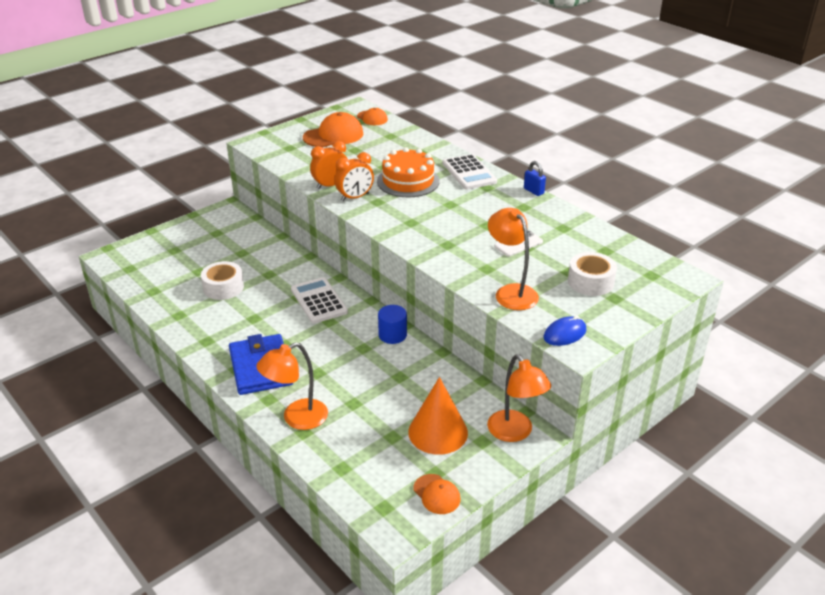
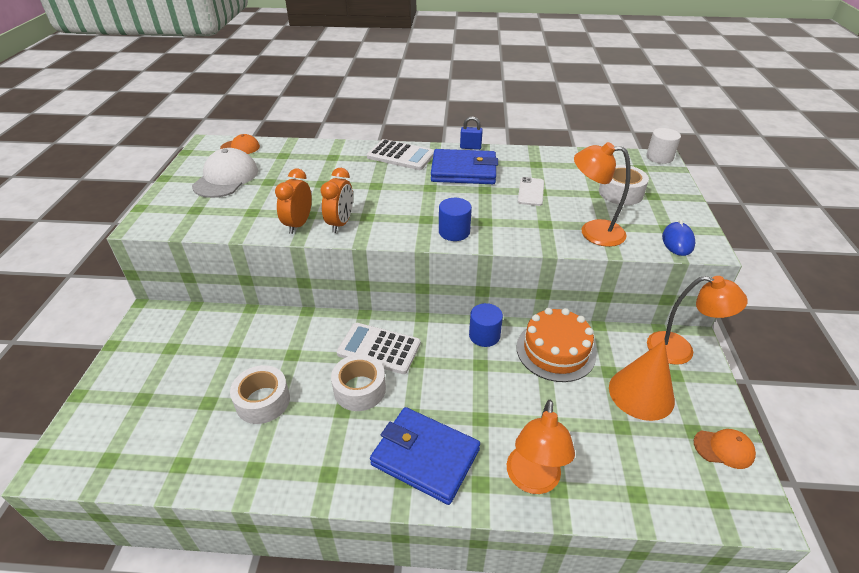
camera: 45 degrees left, 5 degrees up
orange cap [303,112,363,147] -> white cap [192,148,258,198]
orange cake [377,147,440,197] -> orange cake moved to [516,308,596,382]
none -> white tape [331,354,386,411]
none -> blue wallet [431,149,498,184]
none -> blue cylinder [439,198,472,241]
none -> white cylinder [646,128,681,164]

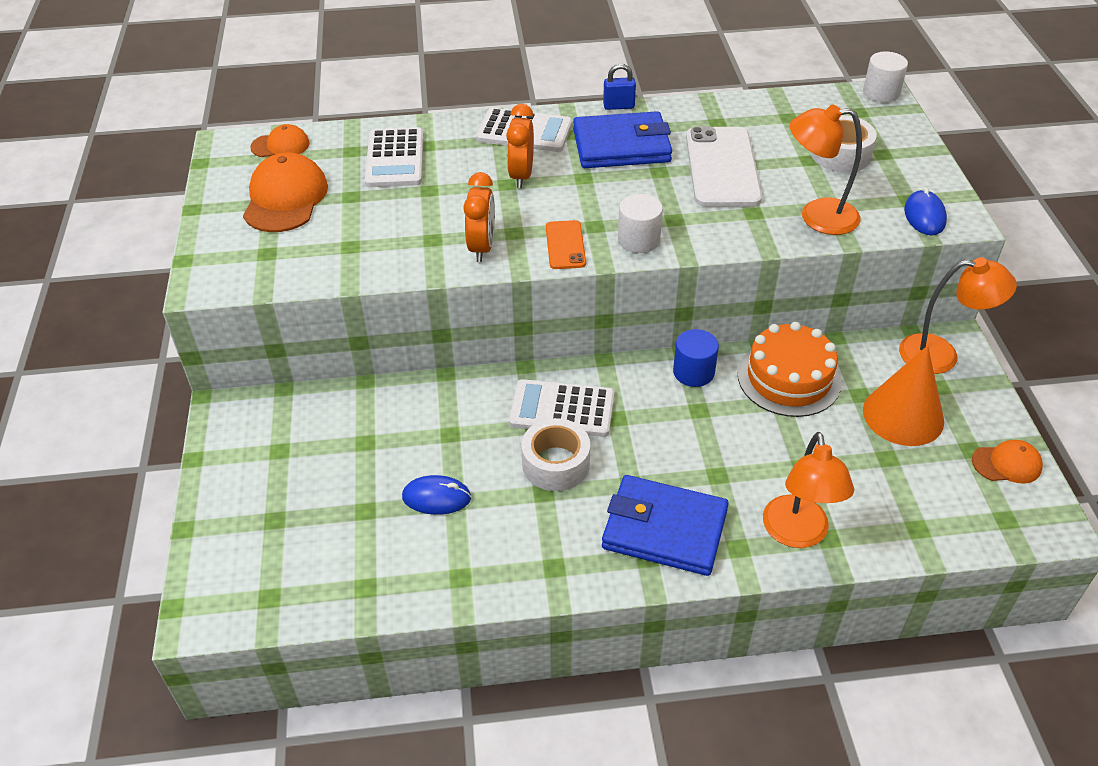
camera: 10 degrees left, 5 degrees up
white cap [192,148,258,198] -> orange cap [243,152,328,232]
white tape [230,365,290,424] -> blue mouse [402,475,471,515]
orange clock [275,168,312,234] -> orange clock moved to [506,104,534,188]
blue cylinder [439,198,472,241] -> white cylinder [618,194,663,253]
white phone [518,177,544,206] -> white phone [686,126,762,207], size x1.94
none -> white calculator [365,127,424,187]
none -> orange phone [546,220,586,269]

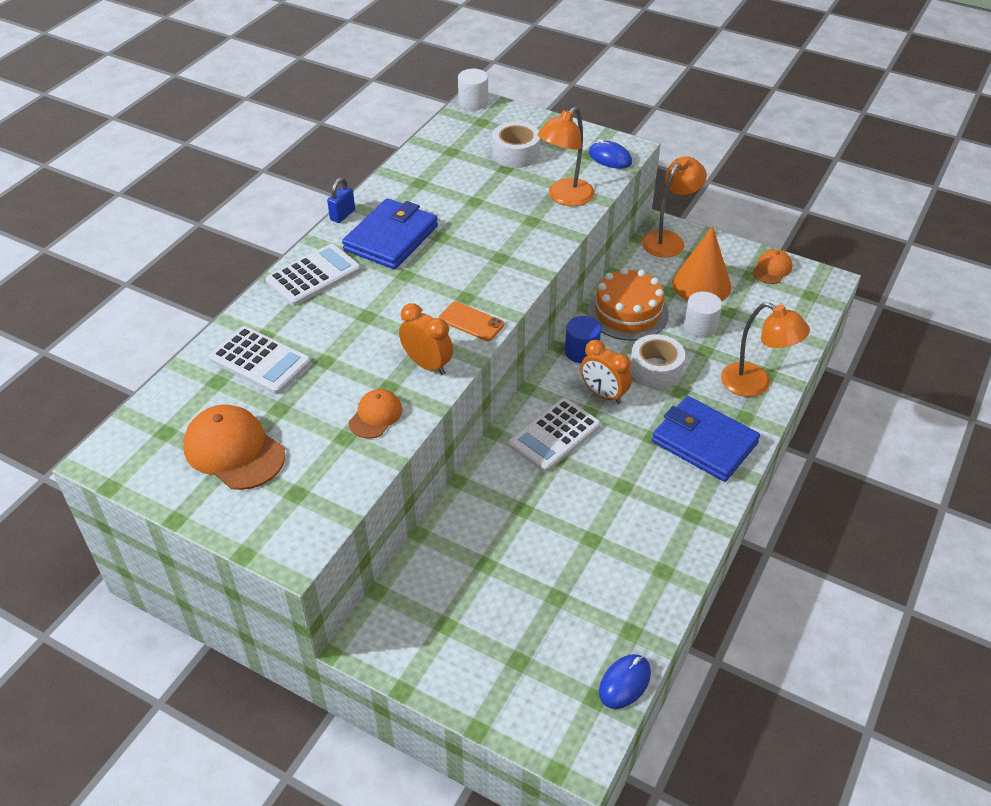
camera: 55 degrees left, 0 degrees up
orange cap [250,124,309,157] -> orange cap moved to [349,389,402,439]
blue mouse [402,475,471,515] -> blue mouse moved to [599,654,651,709]
orange clock [506,104,534,188] -> orange clock moved to [581,340,632,404]
white tape [521,418,590,491] -> white tape moved to [630,334,685,389]
blue wallet [602,475,729,576] -> blue wallet turned 75 degrees clockwise [652,396,760,482]
white cylinder [618,194,663,253] -> white cylinder moved to [684,291,722,338]
white phone [686,126,762,207] -> none

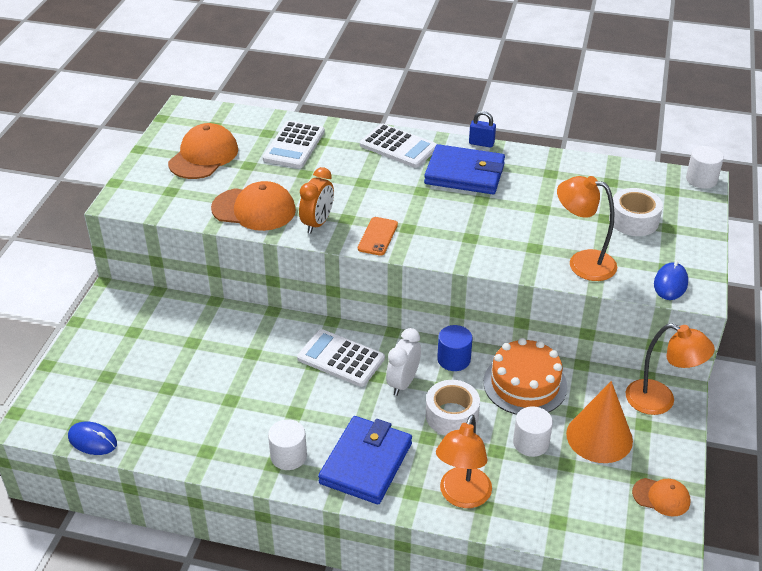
camera: 75 degrees right, 5 degrees down
orange cap [349,389,402,439] -> orange cap [211,181,296,231], size x1.75
orange clock [581,340,632,404] -> white clock [386,328,421,396]
none -> white cylinder [268,419,307,470]

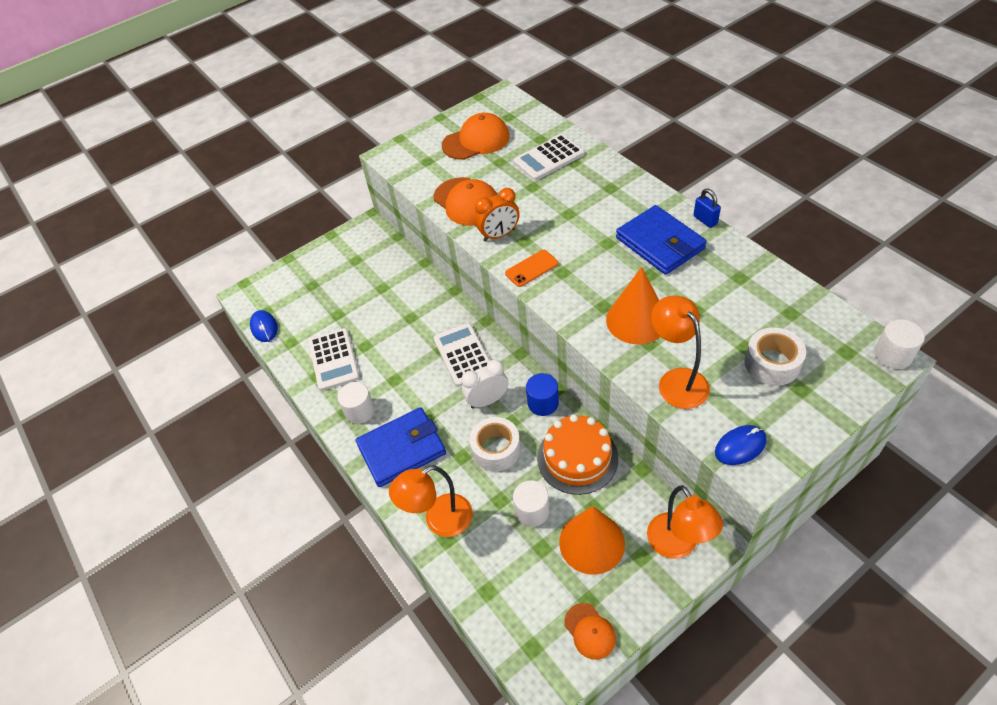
camera: 45 degrees right, 10 degrees up
white calculator [360,124,437,168] -> white calculator moved to [308,328,360,391]
none -> orange cone [606,267,660,344]

